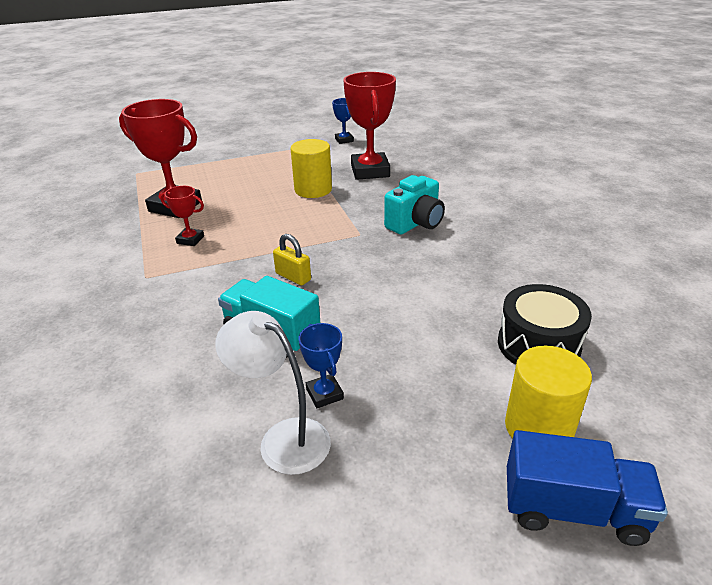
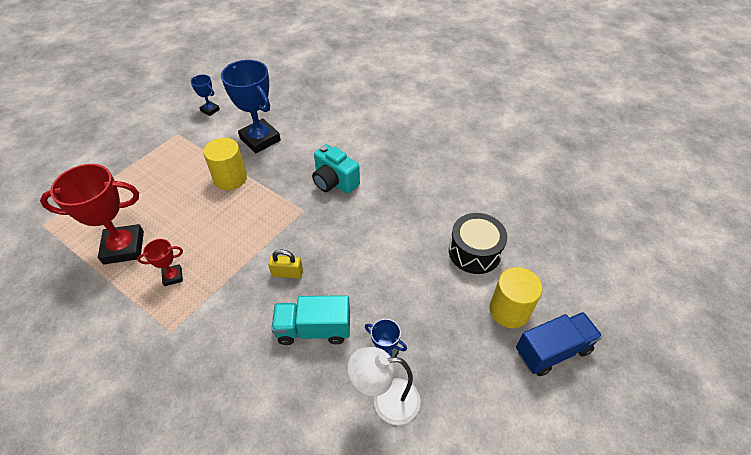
camera: 35 degrees left, 15 degrees up
red trophy [343,72,396,180] -> blue trophy [221,60,281,153]
turquoise camera [384,175,445,234] -> turquoise camera turned 120 degrees clockwise [312,144,360,194]

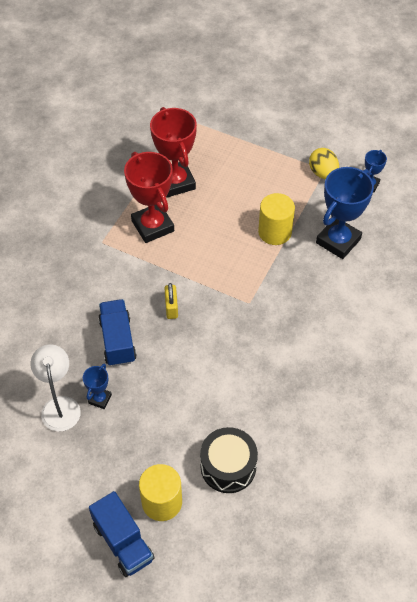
camera: 80 degrees right, 5 degrees up
red trophy [137,239,183,286] -> red trophy [124,152,174,243], size x2.07
turquoise truck [271,295,350,345] -> blue truck [98,299,137,367]
turquoise camera [312,144,360,194] -> none
none -> yellow egg [309,148,339,179]

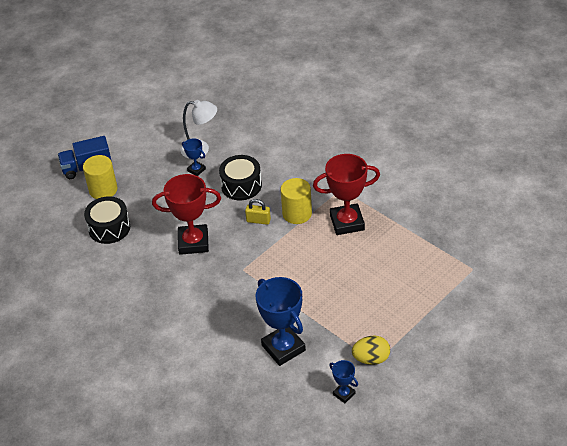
camera: 110 degrees right, 10 degrees down
blue truck [98,299,137,367] -> black drum [219,155,262,200]
red trophy [150,107,197,198] -> red trophy moved to [152,174,221,255]
yellow cylinder [258,193,295,245] -> yellow cylinder moved to [280,178,312,224]

